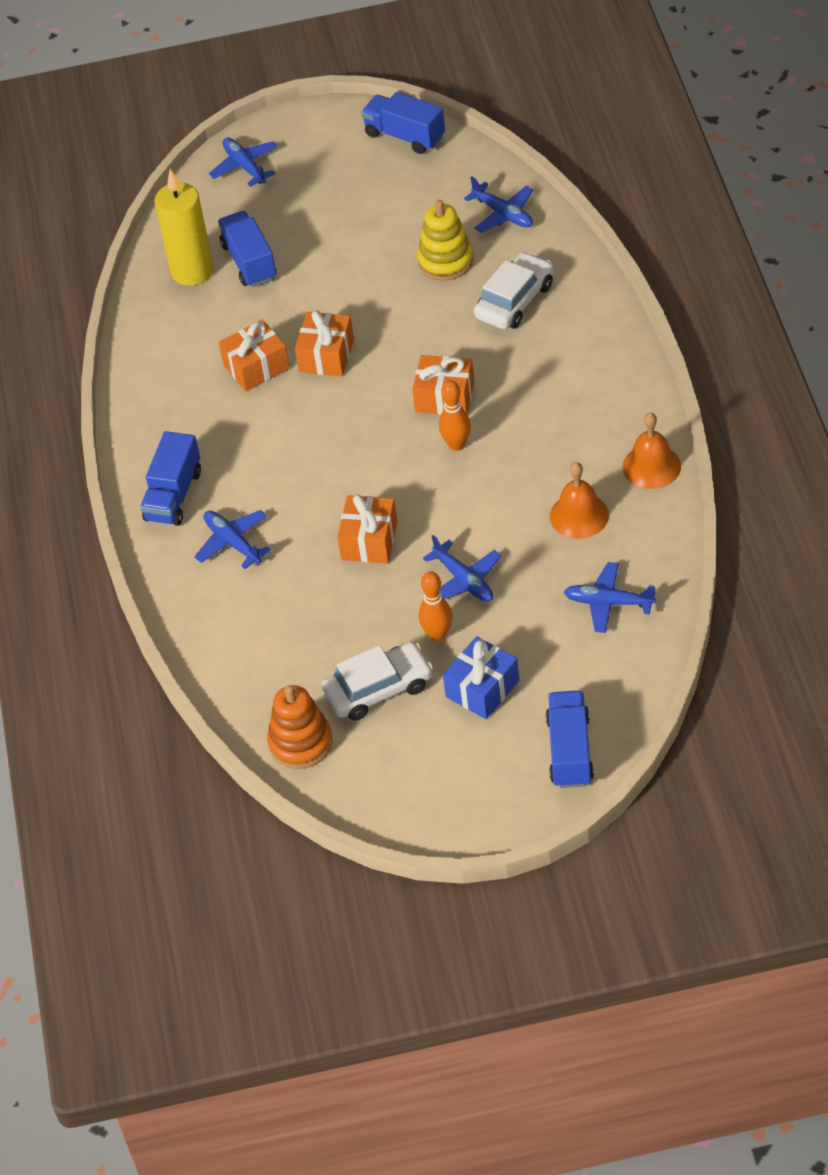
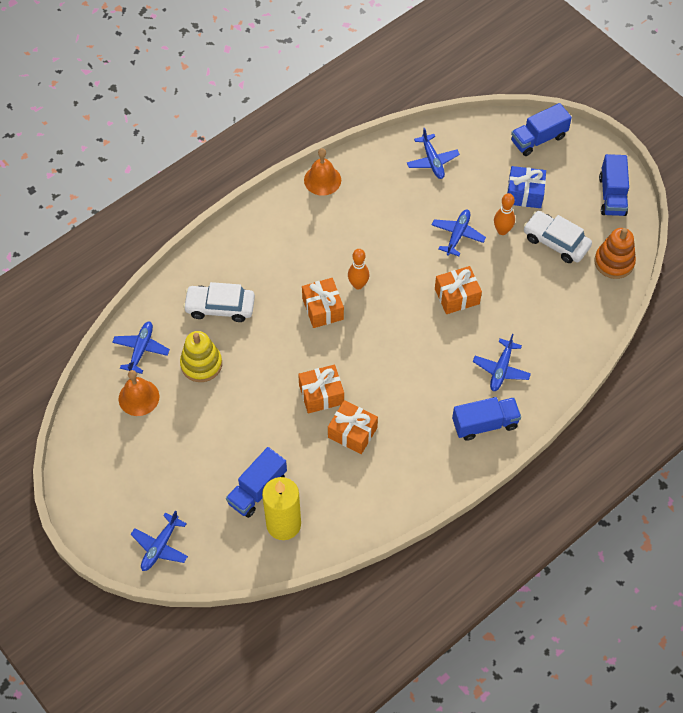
camera: 125 degrees left, 10 degrees up
blue truck [361,92,445,154] -> blue truck moved to [599,154,629,216]
orange bell [550,462,609,539] -> orange bell moved to [119,370,159,416]

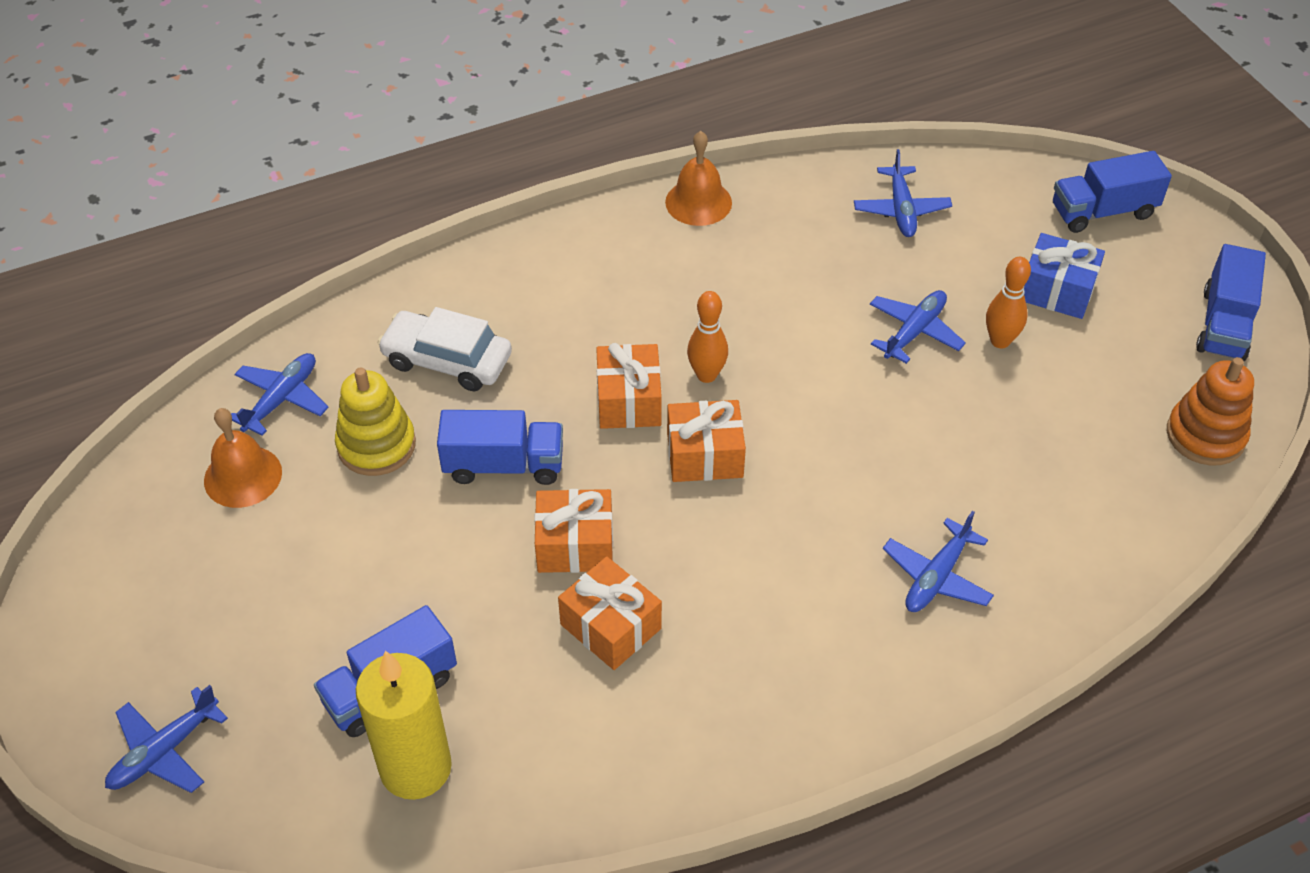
camera: 15 degrees right, 10 degrees down
orange gift [435,266,482,314] -> orange gift moved to [667,400,746,482]
blue truck [452,397,521,441] -> blue truck moved to [437,410,563,485]
white car [523,211,592,263] -> none

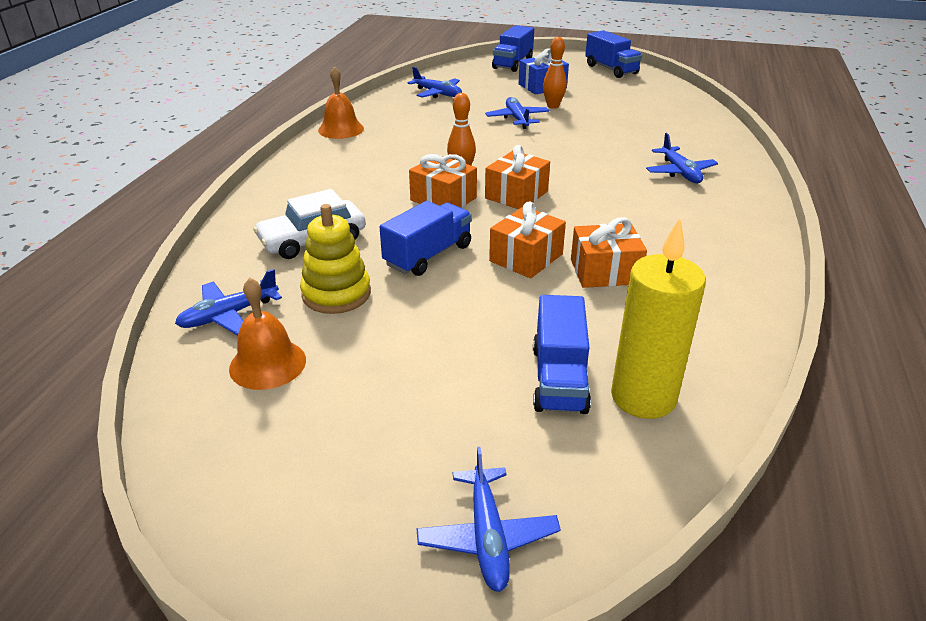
camera: 50 degrees left, 15 degrees down
blue plane [231,353,329,436] -> blue plane turned 105 degrees counterclockwise [175,269,282,336]
orange stacking toy [1167,357,1254,466] -> none

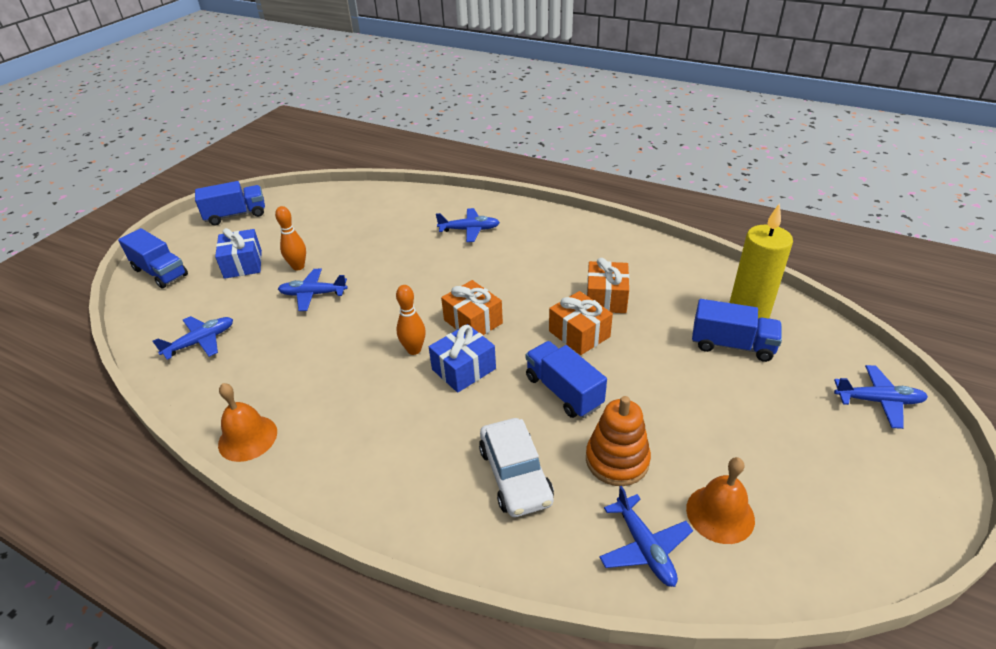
camera: 75 degrees left, 5 degrees up
yellow stacking toy [300,204,371,314] -> orange stacking toy [586,396,651,486]
orange gift [409,154,477,208] -> blue gift [429,324,496,393]

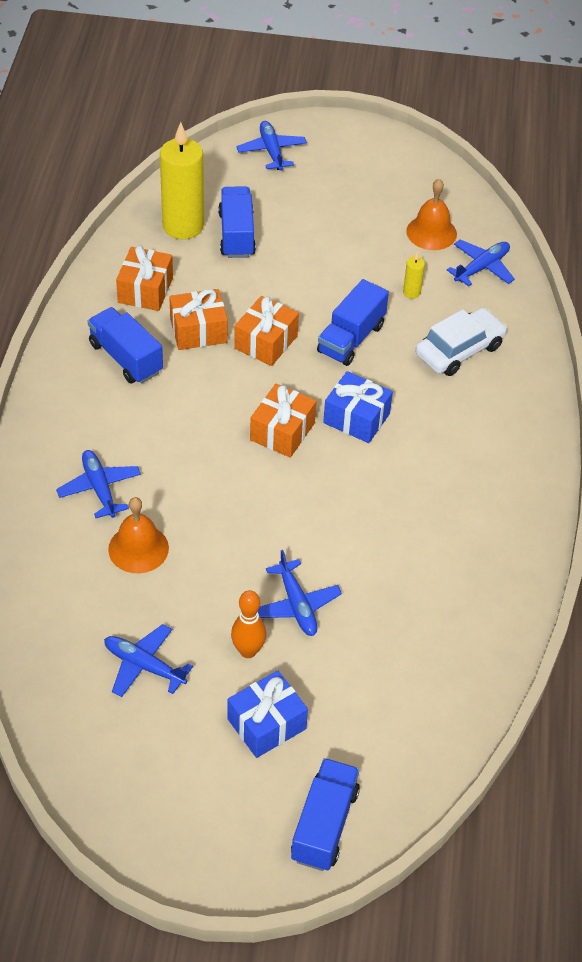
camera: 115 degrees left, 10 degrees up
blue plane [153,316,233,360] -> blue plane moved to [104,624,193,697]
blue truck [195,181,265,225] -> blue truck moved to [88,307,163,383]
orange bell [218,383,277,462] -> orange bell moved to [108,497,169,573]
orange bowling pin [396,285,426,355] -> none
orange stacking toy [586,396,651,486] -> yellow candle [403,251,425,299]
none -> orange gift [116,246,173,311]

